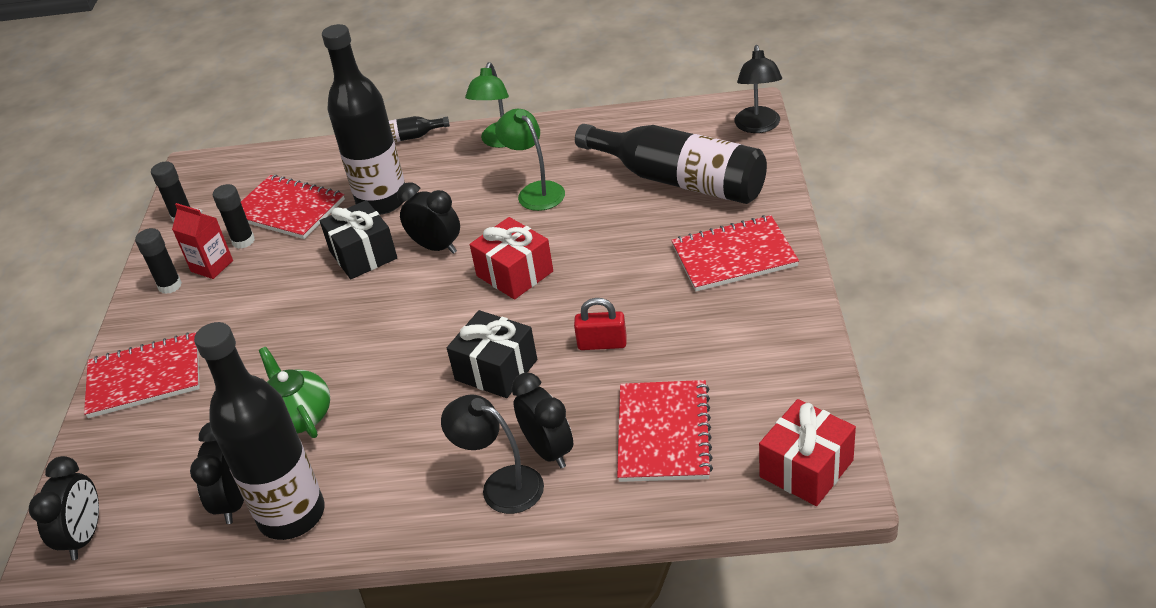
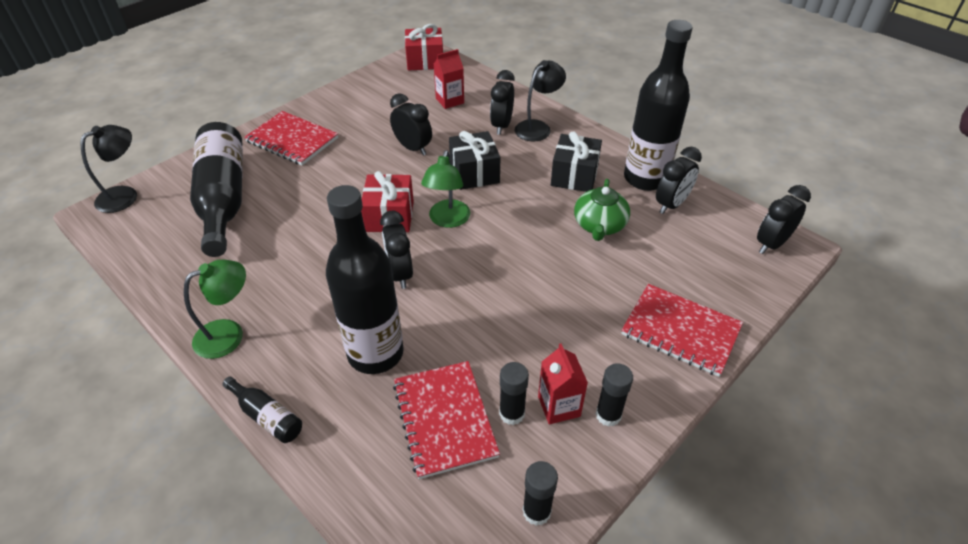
camera: 140 degrees left, 5 degrees up
black gift [320,200,397,279] -> black gift moved to [551,131,602,192]
black lamp [441,395,544,514] -> black lamp turned 120 degrees counterclockwise [515,60,566,142]
green lamp [495,109,565,211] -> green lamp moved to [421,150,470,228]
red padlock [574,298,627,350] -> black clock [390,93,432,156]
red notebook [617,380,713,482] -> red carton [434,49,464,109]

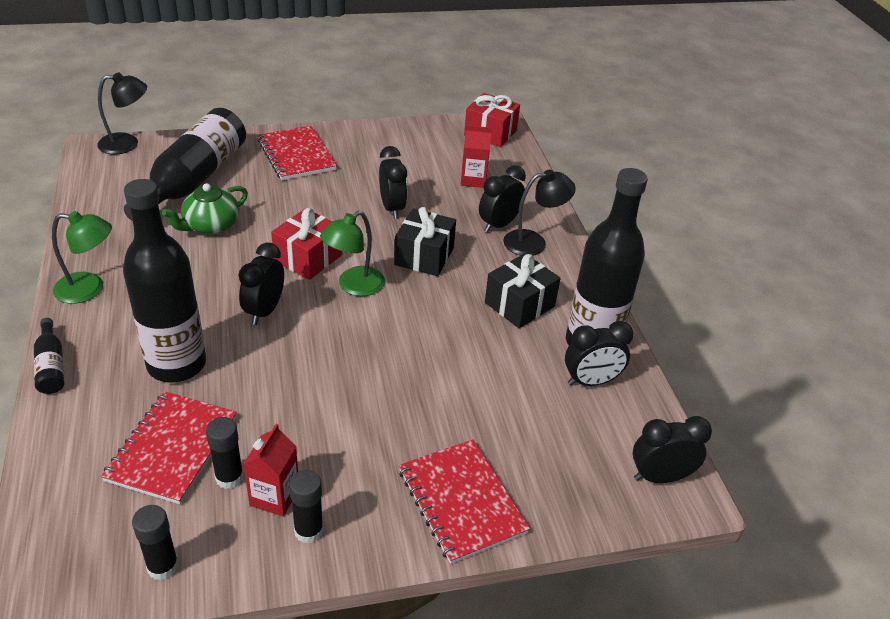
camera: 30 degrees right, 5 degrees down
green teapot [574,179,630,241] -> green teapot moved to [162,183,248,235]

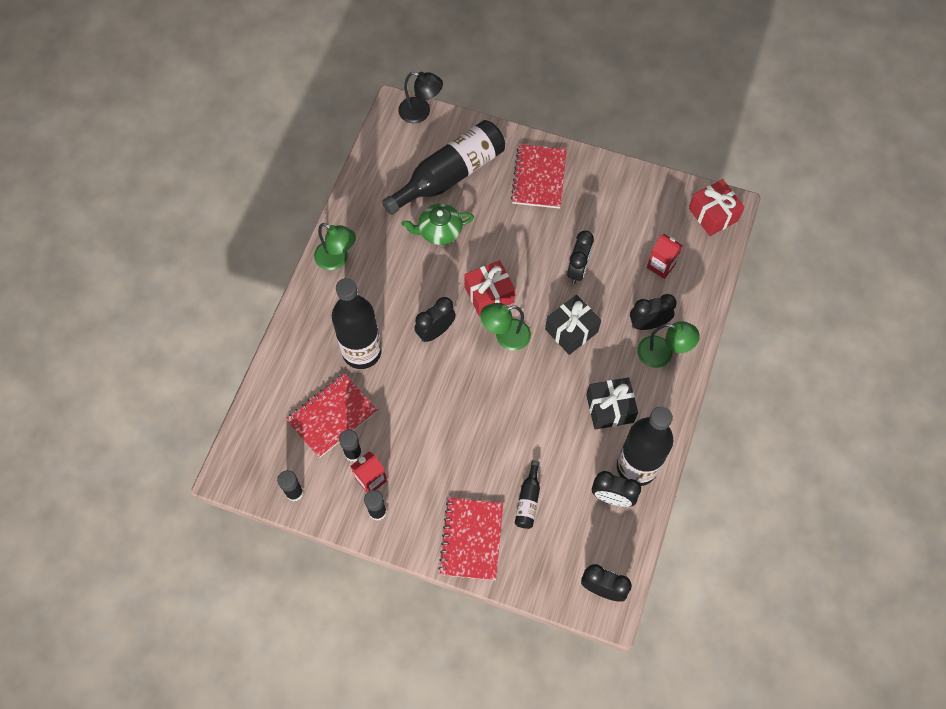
camera: 35 degrees right, 25 degrees up
black bottle [34,318,64,394] -> black bottle moved to [515,460,540,529]
black lamp [503,169,576,256] -> green lamp [637,321,700,368]

